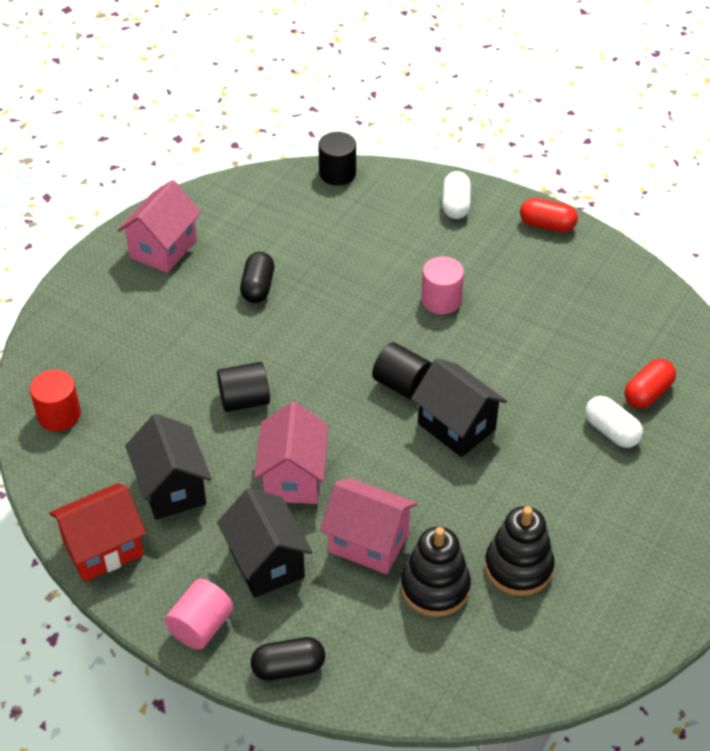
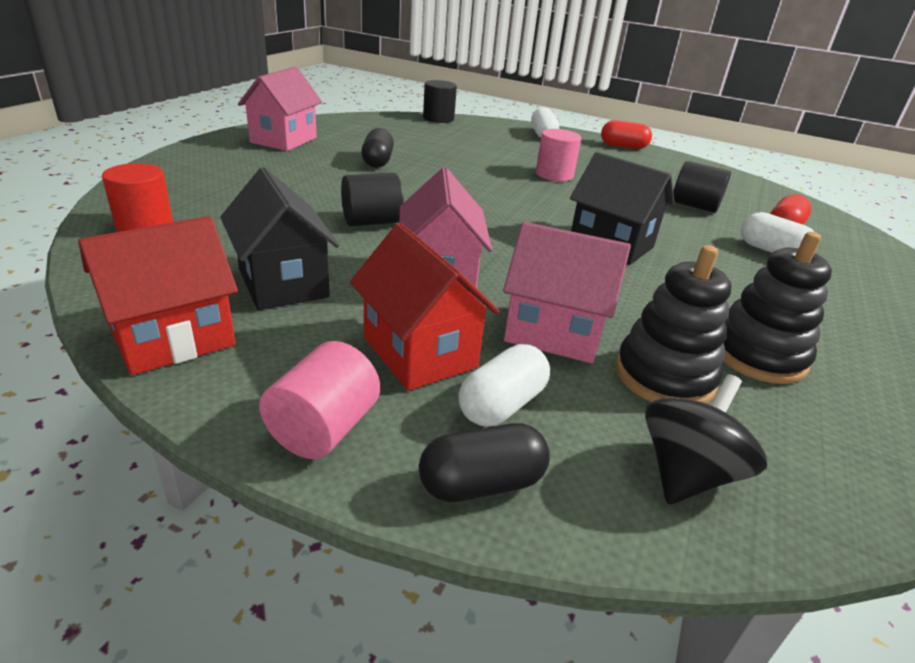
camera: 10 degrees left, 15 degrees down
black house [217,488,313,598] -> red house [350,223,500,391]
black cylinder [372,342,432,400] -> black cylinder moved to [673,161,731,213]
none -> white capsule [459,344,550,427]
none -> black spinning top [645,374,767,504]

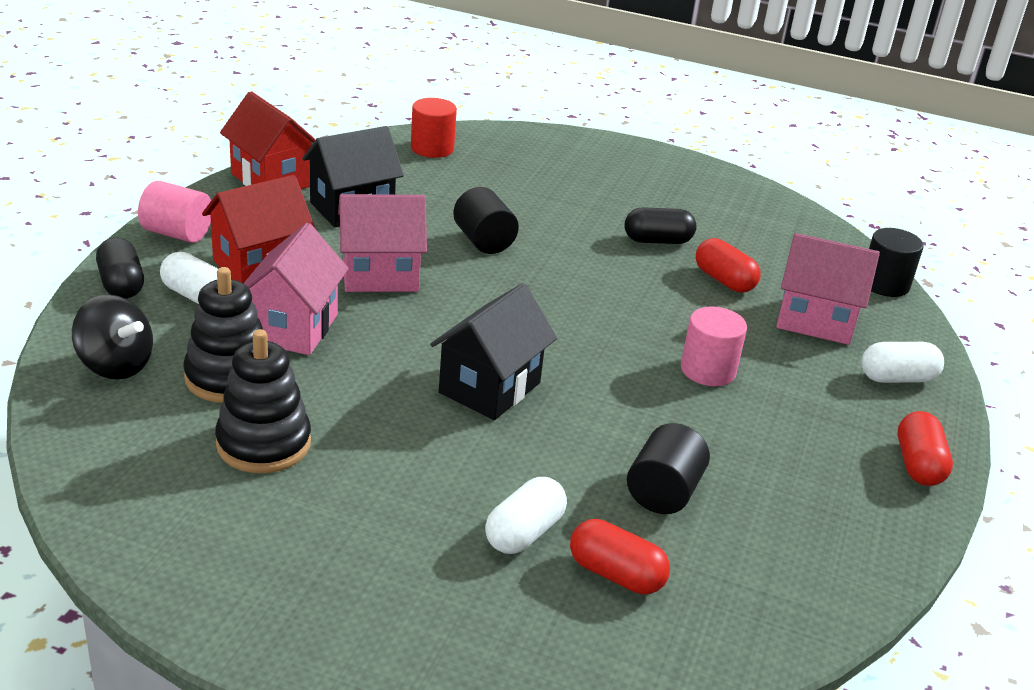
camera: 85 degrees right, 0 degrees up
pink house [238,67,322,151] -> pink house moved to [776,233,880,345]
none -> red capsule [696,238,761,293]

